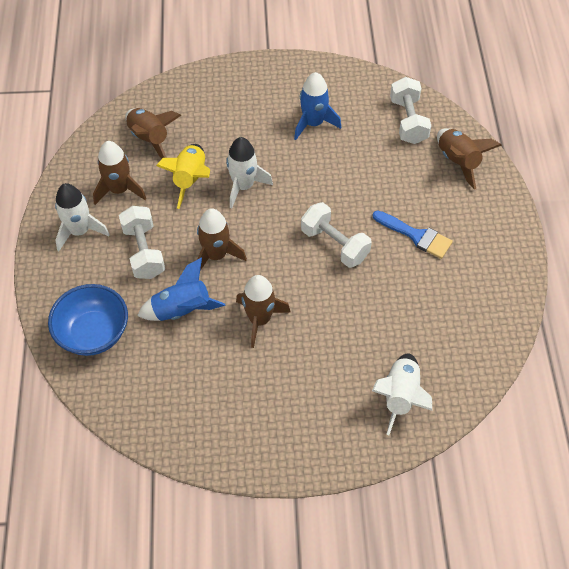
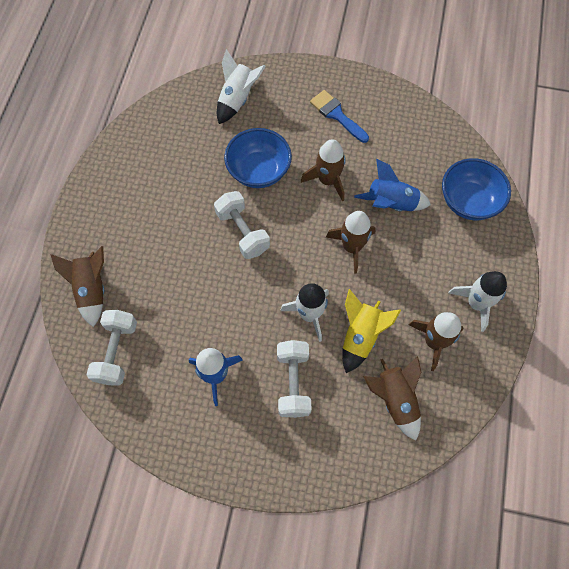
camera: 165 degrees left, 10 degrees up
white dumbbell [119,206,165,279] -> white dumbbell moved to [277,340,312,418]
blue brush [373,211,453,259] -> blue brush moved to [310,90,369,143]
none -> blue bowl [224,128,292,188]

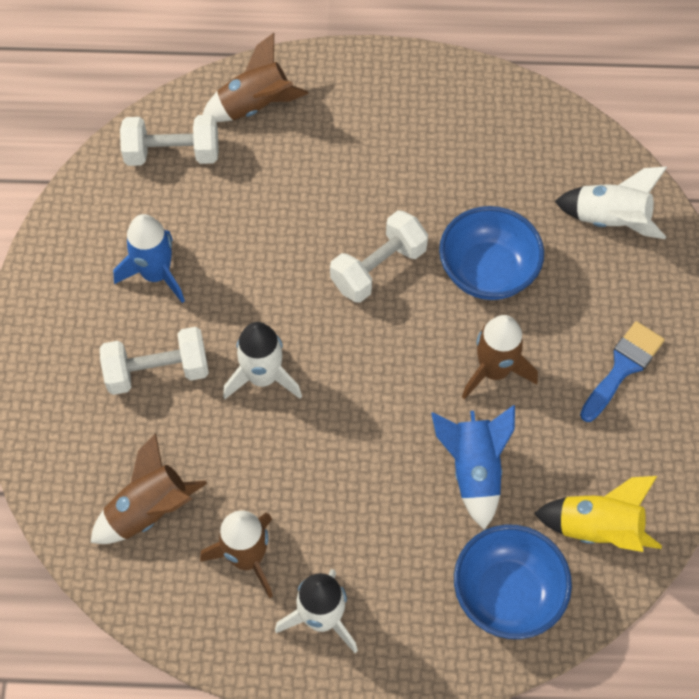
camera: 80 degrees right, 5 degrees down
brown rocket [326,211,376,274] -> none
yellow rocket [342,289,401,373] -> yellow rocket moved to [534,476,662,552]

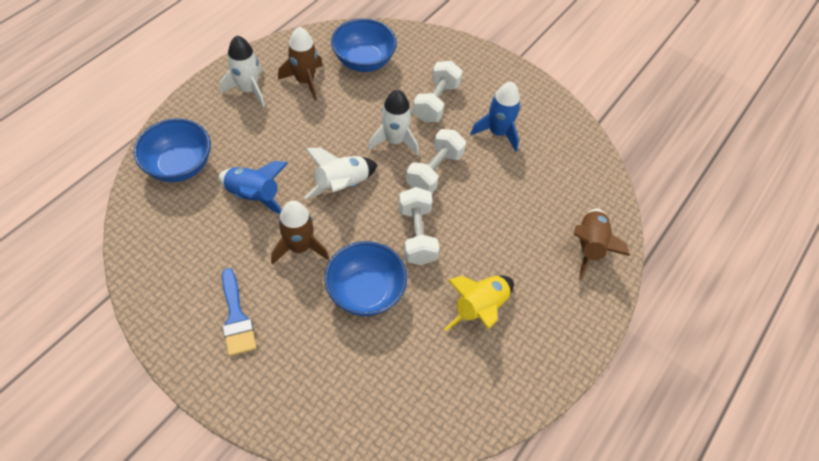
camera: 120 degrees right, 5 degrees down
brown rocket [90,433,207,544] -> blue bowl [331,19,397,72]
white dumbbell [120,115,219,166] -> white dumbbell moved to [406,129,466,194]
yellow rocket [534,476,662,552] -> yellow rocket moved to [444,276,514,331]
white rocket [555,167,667,239] -> white rocket moved to [304,148,378,199]

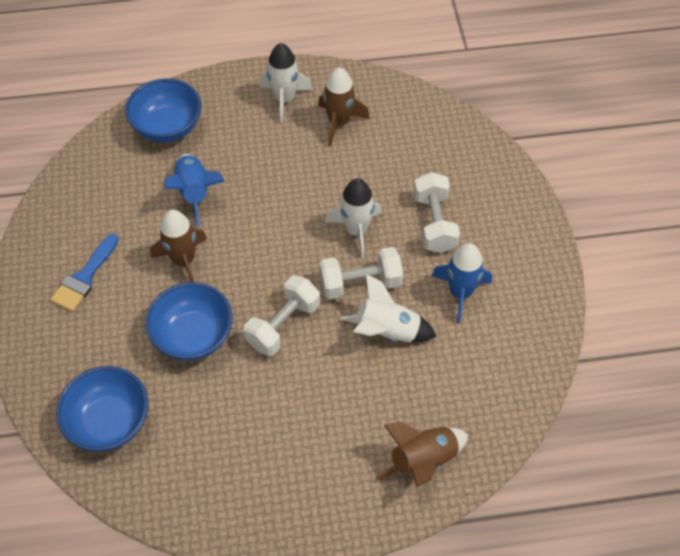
camera: 50 degrees right, 0 degrees up
white rocket [304,148,378,199] -> white rocket moved to [341,274,436,342]
blue bowl [331,19,397,72] -> blue bowl moved to [56,366,148,451]
white dumbbell [413,61,463,122] -> white dumbbell turned 75 degrees counterclockwise [414,172,460,253]
yellow rocket [444,276,514,331] -> none

